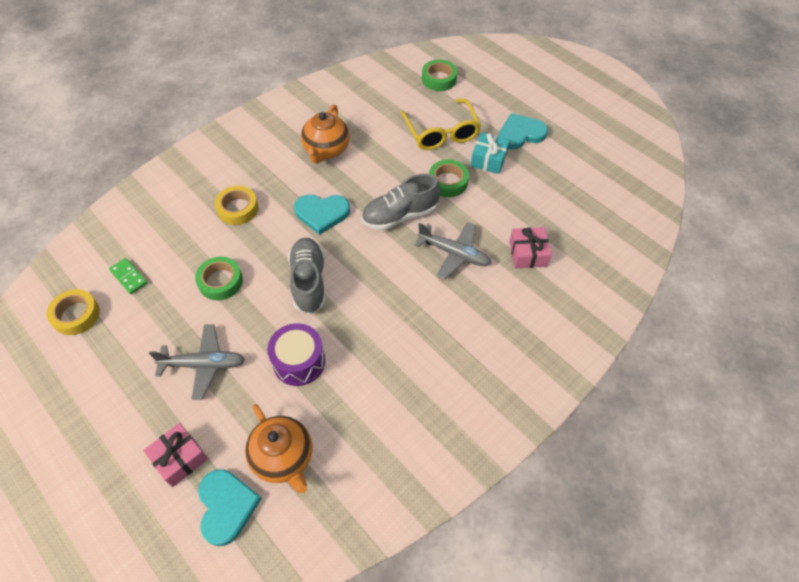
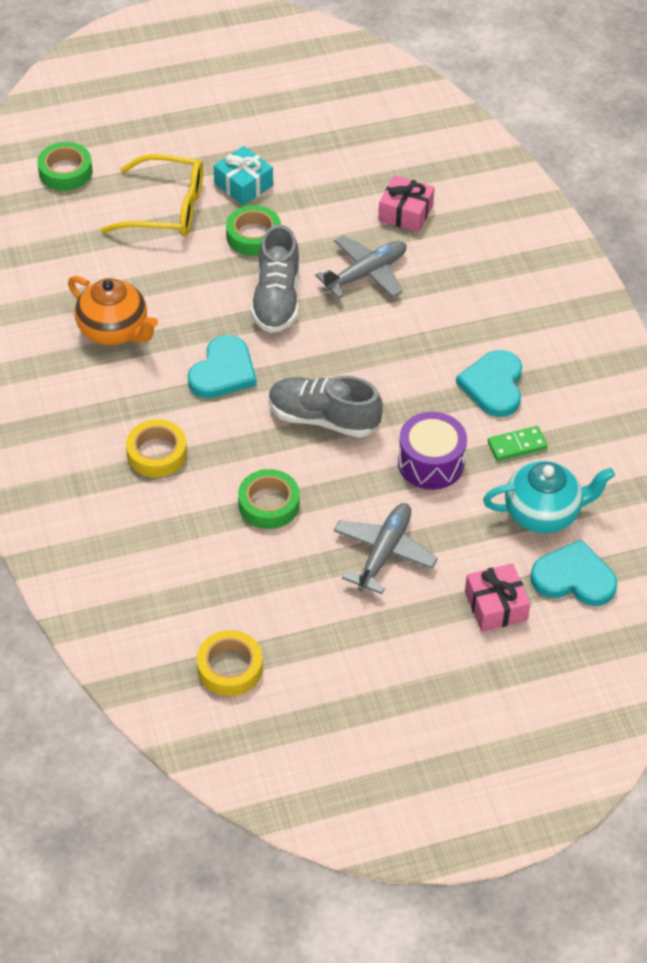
camera: 65 degrees left, 5 degrees down
green domino [109,258,147,294] -> green domino moved to [488,426,548,461]
orange teapot [245,404,313,493] -> turquoise teapot [483,461,615,533]
turquoise heart [499,113,548,149] -> turquoise heart moved to [456,350,522,417]

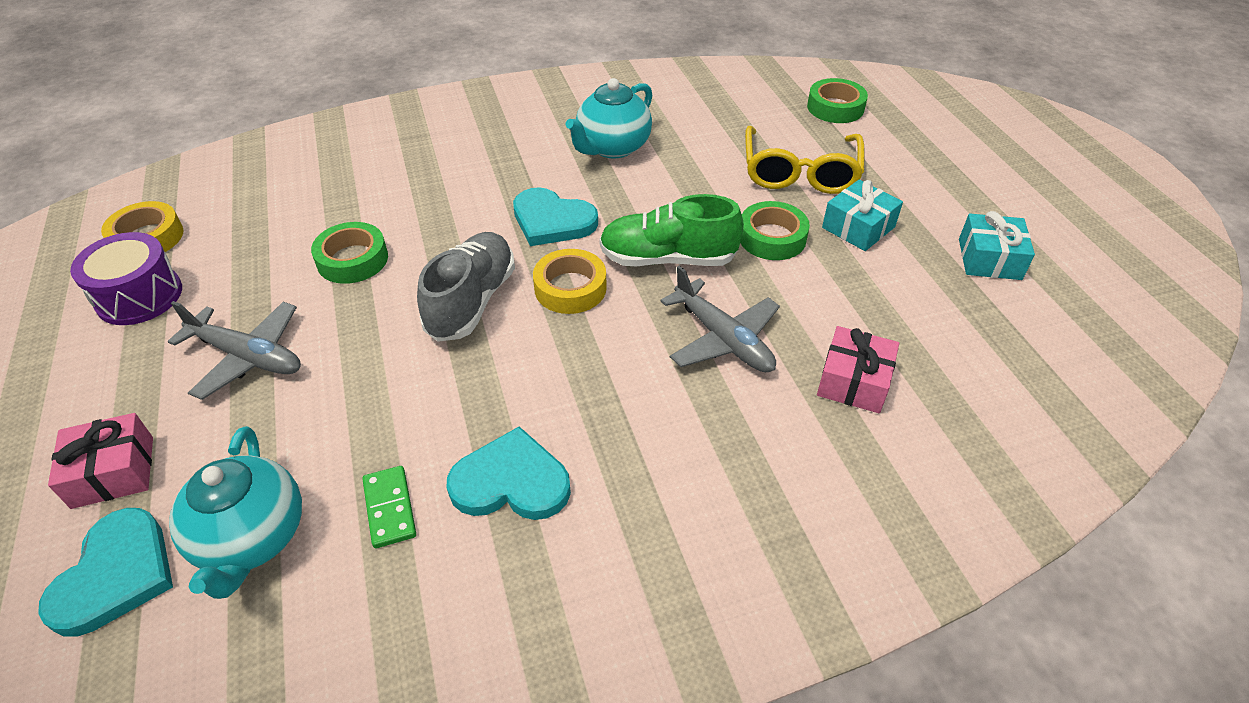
camera: 90 degrees right, 5 degrees down
orange teapot [68,276,158,345] -> turquoise teapot [566,78,652,159]
yellow tape [126,419,187,478] -> yellow tape moved to [533,249,607,314]
grey shoe [251,225,299,333] -> green shoe [599,194,744,267]
purple drum [398,412,467,490] -> purple drum moved to [70,232,182,325]
none -> turquoise gift [959,211,1035,280]

